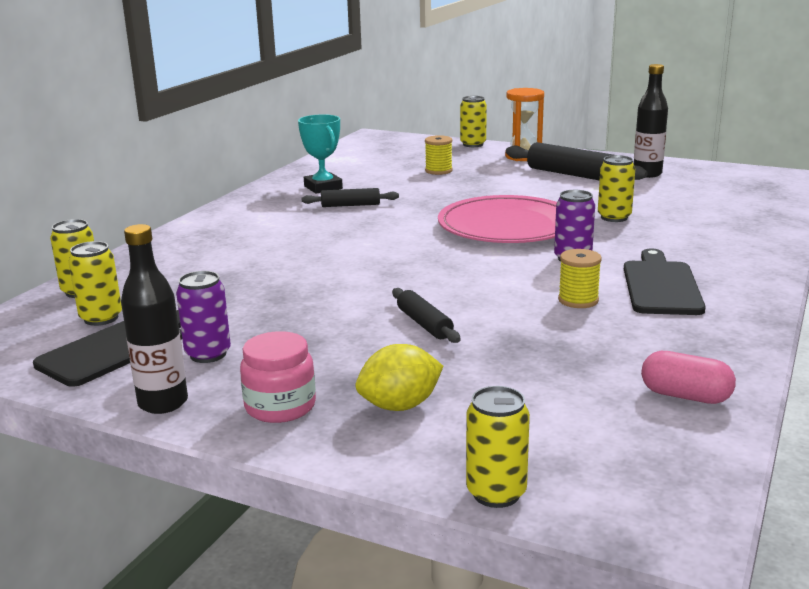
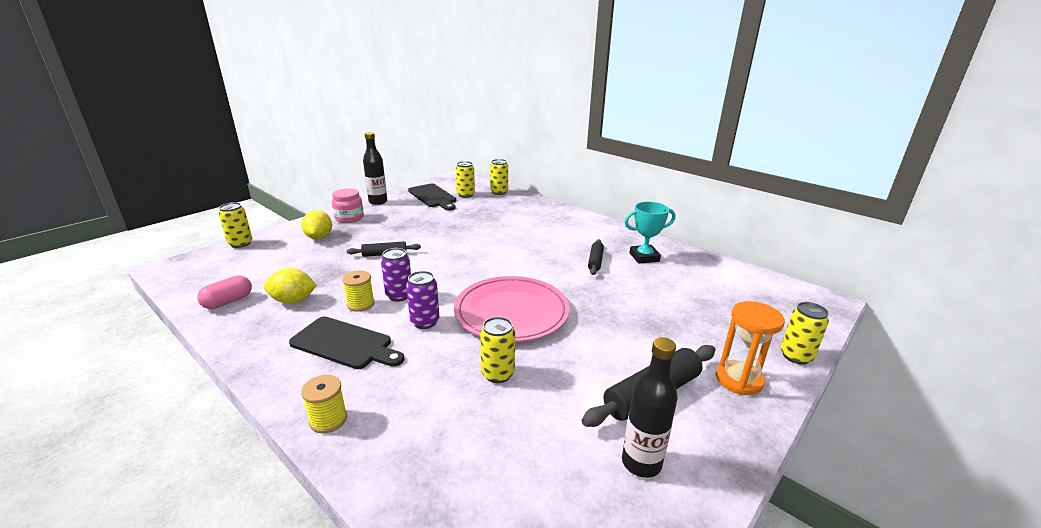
camera: 105 degrees right, 5 degrees up
purple can [176,271,231,363] -> purple can moved to [381,248,411,302]
yellow spool [425,135,453,175] -> yellow spool moved to [301,375,347,433]
none -> yellow lemon [264,268,317,304]

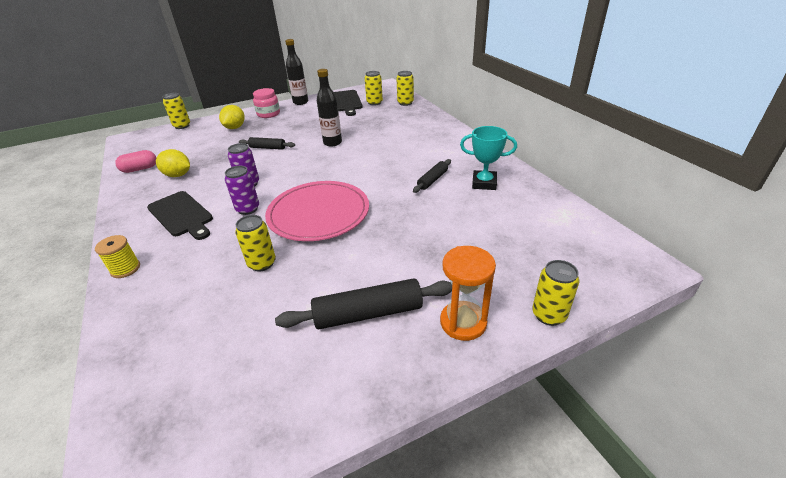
camera: 25 degrees right, 10 degrees up
yellow spool [342,271,375,312] -> none
black bottle [622,337,677,478] -> black bottle moved to [317,69,342,147]

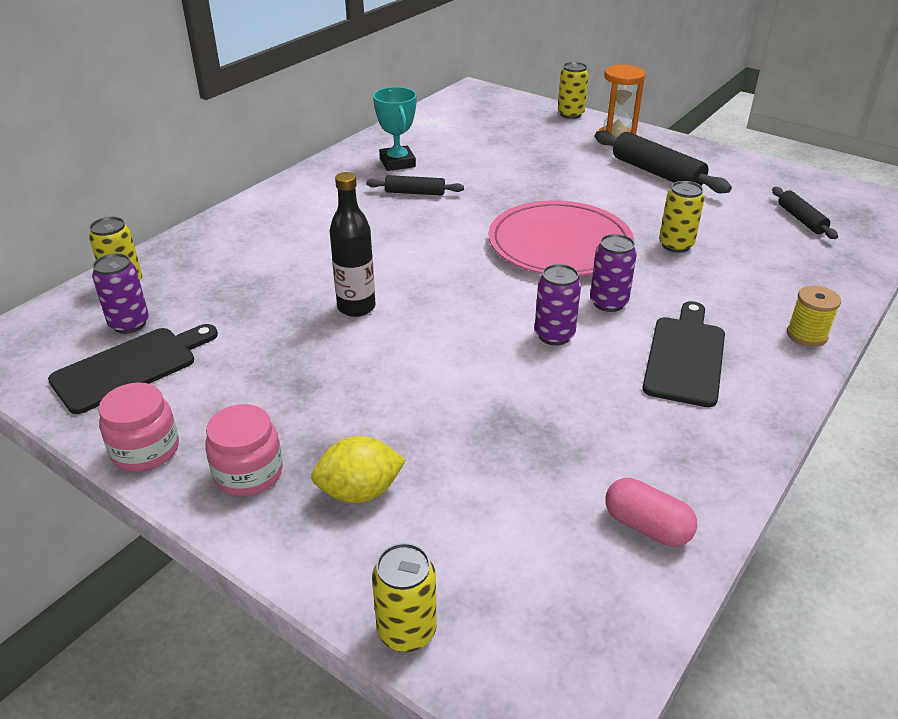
camera: 120 degrees left, 0 degrees up
yellow lemon [156,149,190,177] -> none
black rolling pin [239,137,295,150] -> black rolling pin moved to [772,187,838,239]
black bottle [285,39,308,105] -> pink jar [98,383,179,472]
yellow can [365,71,383,106] -> purple can [92,253,149,334]

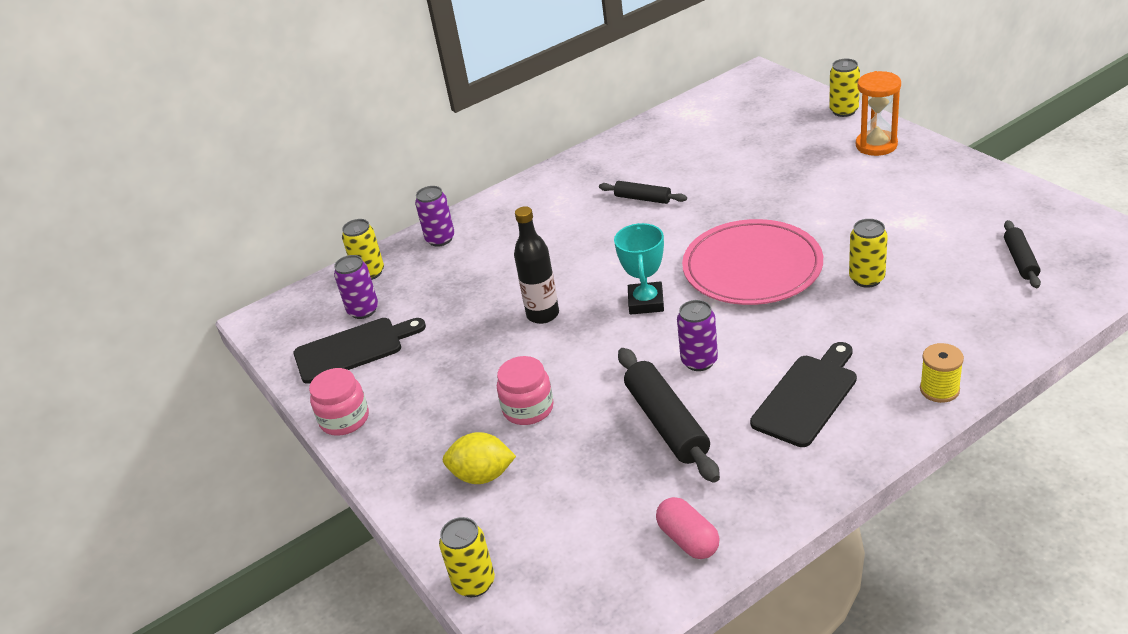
camera: 25 degrees right, 0 degrees up
pink jar [205,404,283,496] -> pink jar moved to [497,356,554,425]
turquoise trophy [373,87,417,171] -> turquoise trophy moved to [614,223,664,315]
purple can [590,234,637,312] -> purple can moved to [415,186,455,247]
black rolling pin [595,130,732,193] -> black rolling pin moved to [618,348,720,483]

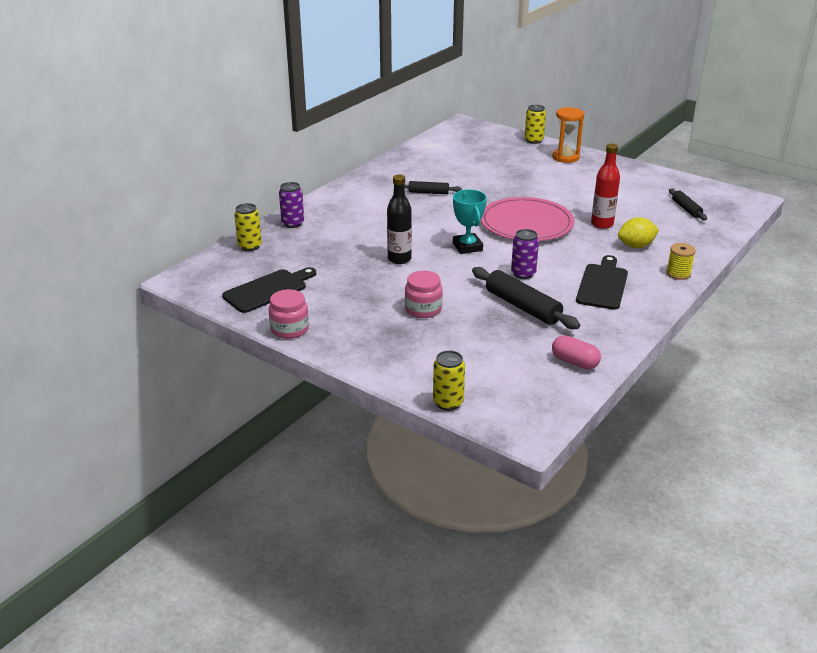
camera: 25 degrees left, 5 degrees down
purple can [334,255,378,319] -> none
yellow lemon [443,432,516,484] -> yellow lemon moved to [618,217,659,248]
yellow can [849,219,888,288] -> red bottle [591,144,620,229]

